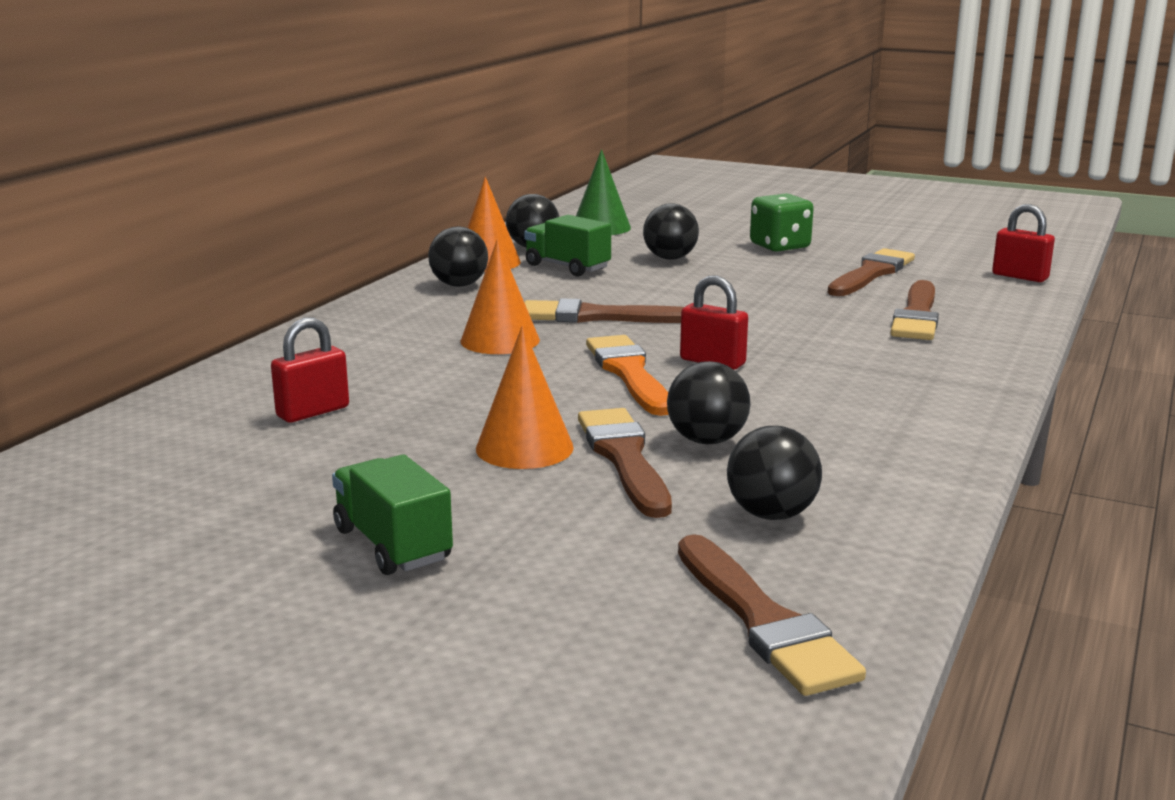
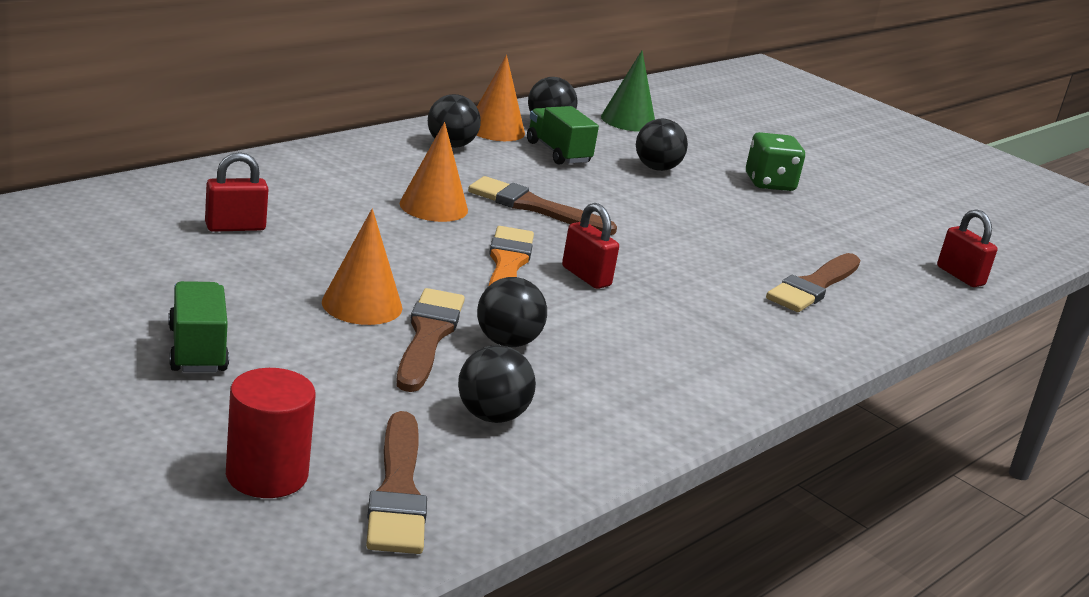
camera: 15 degrees right, 5 degrees up
brown brush [828,248,915,296] -> none
none -> red cylinder [226,368,316,498]

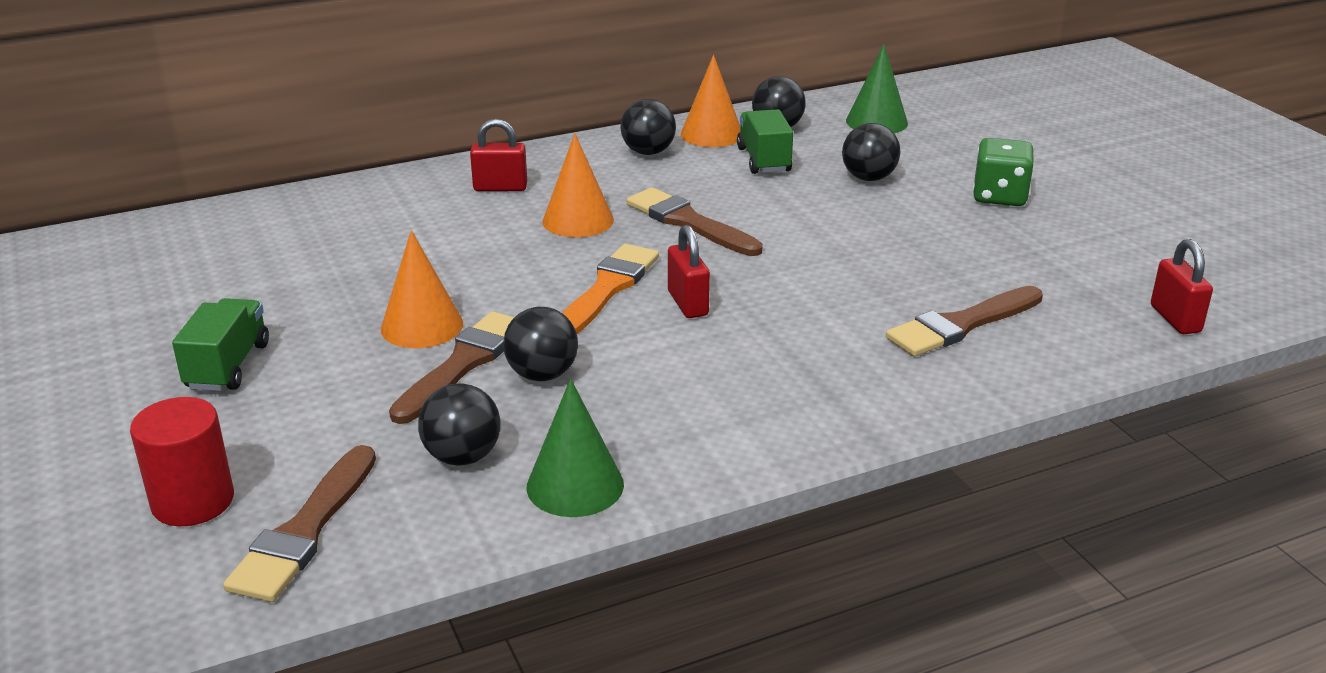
camera: 25 degrees right, 5 degrees up
red padlock [205,152,269,232] -> red padlock moved to [470,119,527,191]
none -> green cone [527,379,624,517]

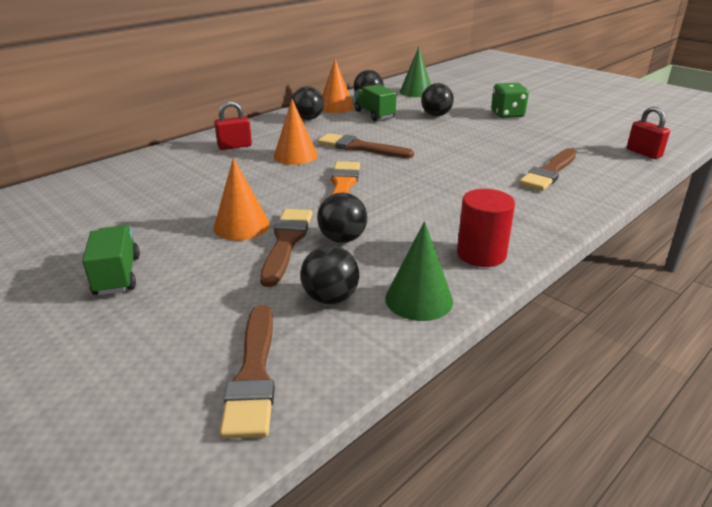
camera: 20 degrees left, 0 degrees up
red cylinder [130,397,234,526] -> red cylinder moved to [457,189,515,267]
red padlock [668,225,710,318] -> none

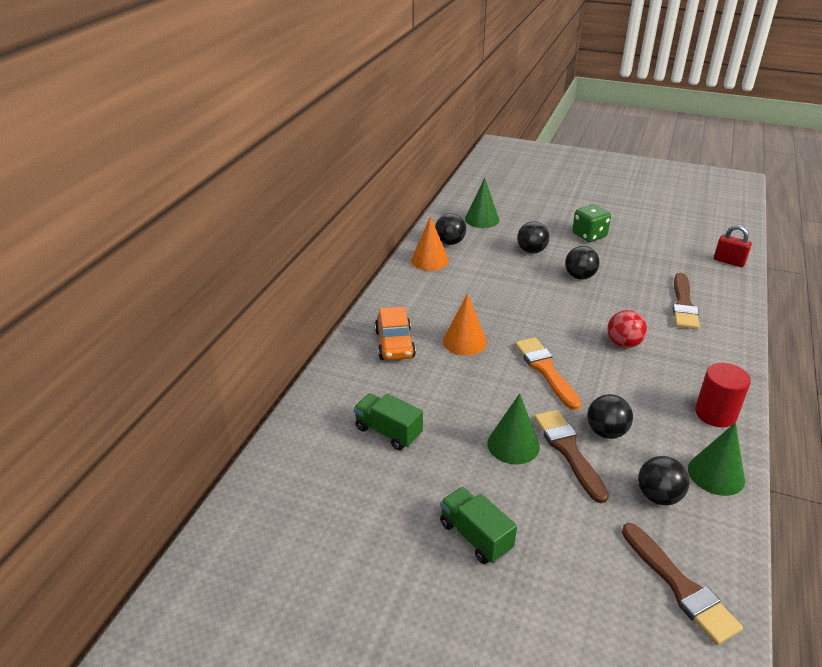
camera: 25 degrees left, 5 degrees up
red padlock [214,101,252,150] -> orange car [375,307,416,360]
orange cone [214,158,270,240] -> green cone [487,394,540,464]
black ball [292,86,324,120] -> black ball moved to [565,246,600,280]
brown brush [318,133,414,158] -> none
green truck [354,84,397,121] -> green truck moved to [354,393,423,450]
none -> red ball [607,310,647,348]

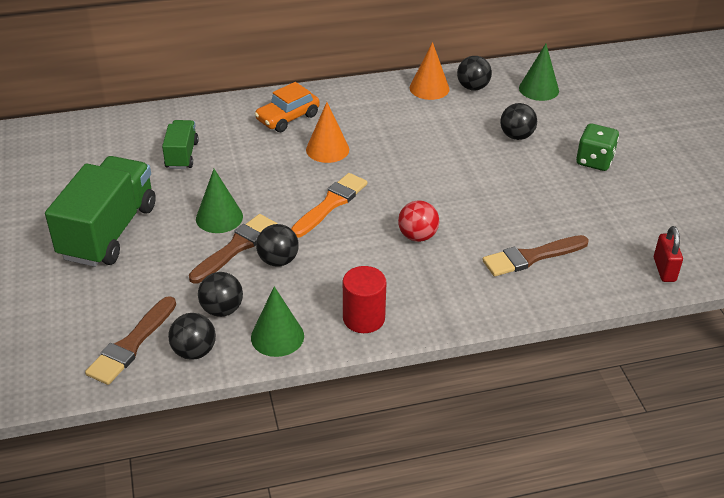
camera: 55 degrees right, 5 degrees up
green truck [440,487,517,564] -> green truck [45,156,156,267], size x1.92
black ball [565,246,600,280] -> black ball moved to [168,313,216,360]

